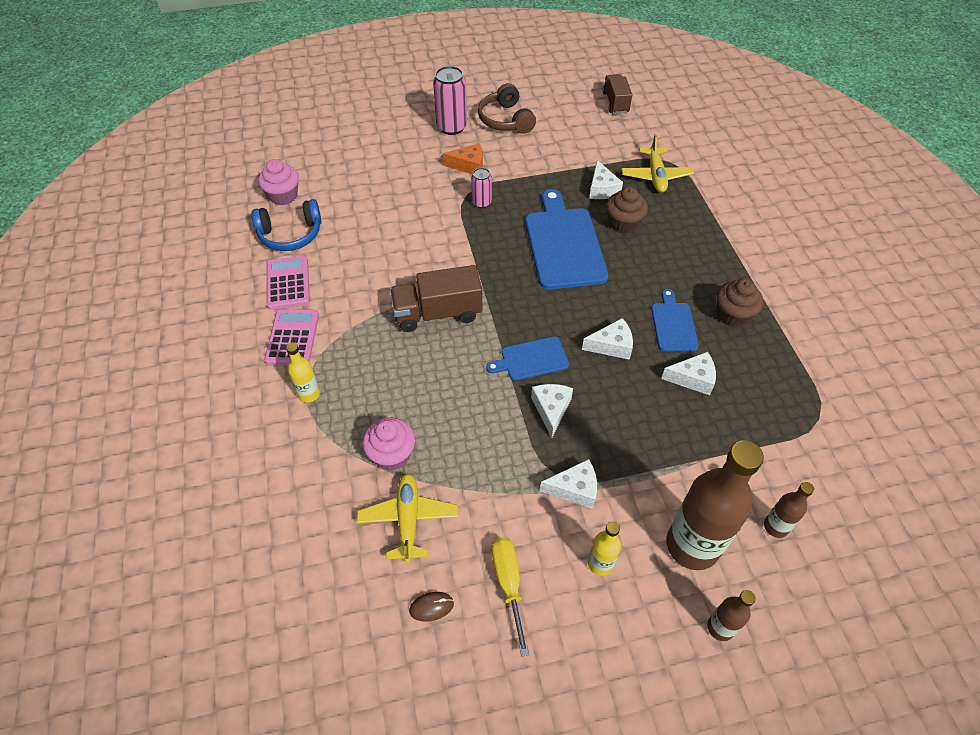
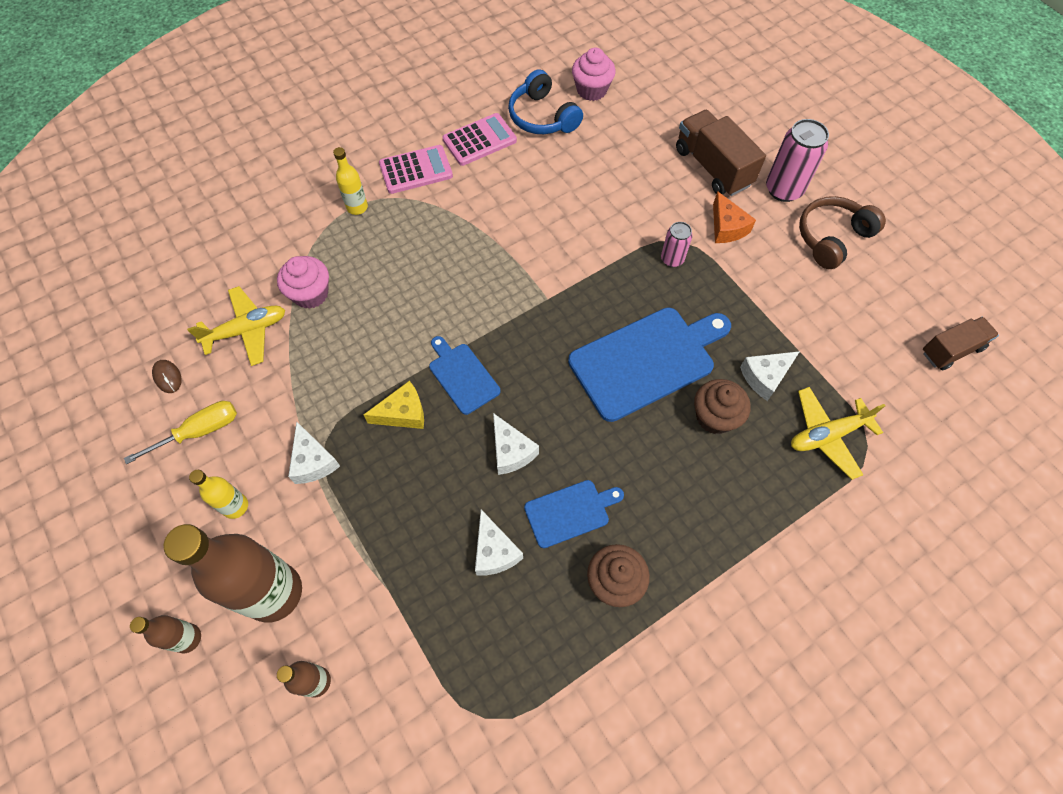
camera: 70 degrees right, 10 degrees up
brown truck [390,265,482,332] -> brown truck moved to [676,110,766,196]
white cheese [531,384,573,438] -> yellow cheese [363,381,424,429]

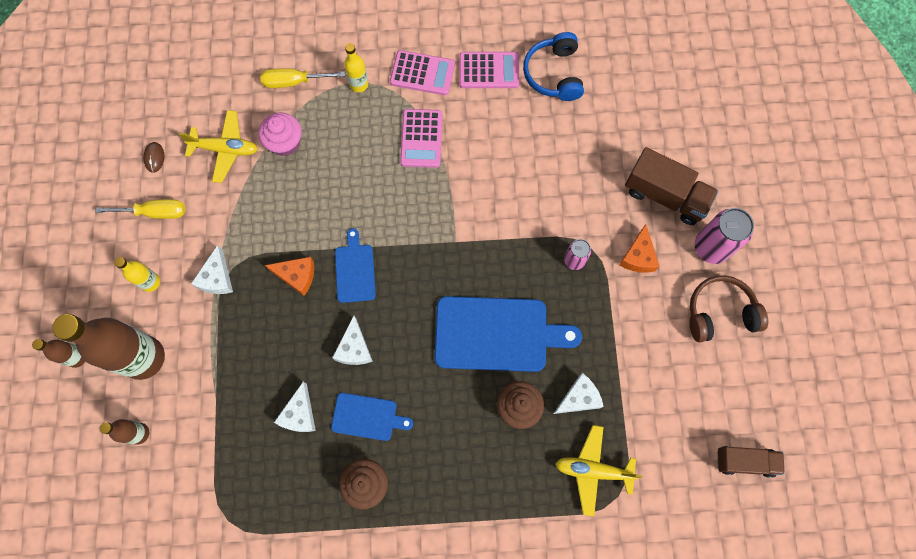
camera: 30 degrees right, 10 degrees up
yellow cheese [363,381,424,429] -> orange cheese [265,257,314,296]
pink cupcake [572,48,616,101] -> none
brown truck [676,110,766,196] -> brown truck turned 120 degrees clockwise [625,147,719,225]
white cheese [740,351,800,401] -> white cheese turned 150 degrees clockwise [553,373,604,414]
none -> yellow screwdriver [260,68,345,88]
none -> pink calculator [400,109,442,168]

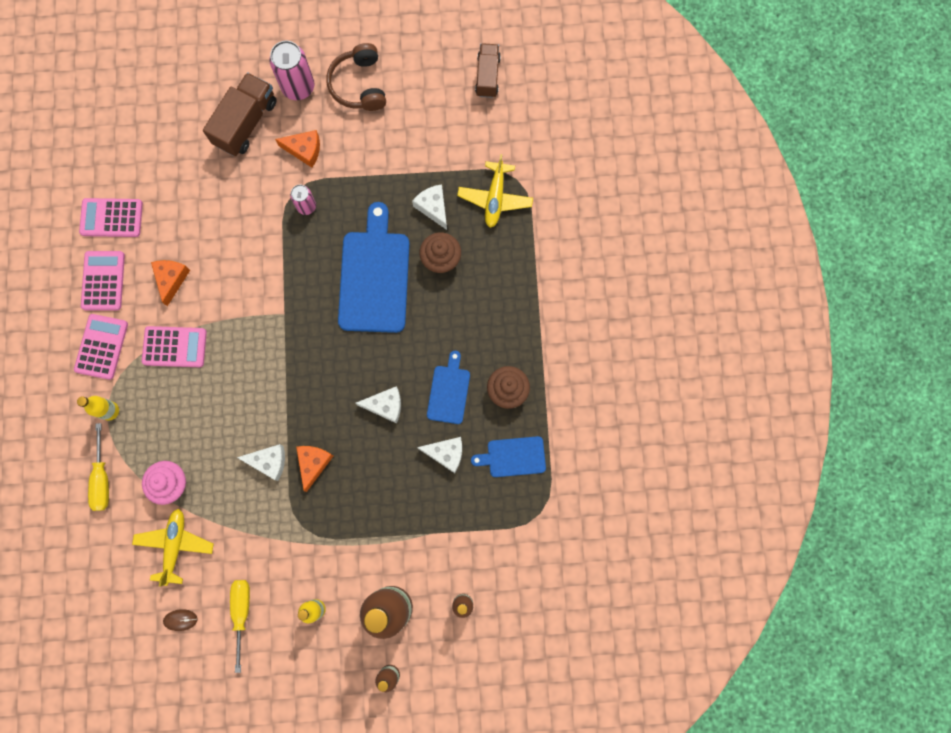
camera: 90 degrees left, 5 degrees up
white cheese [191,245,233,294] -> white cheese moved to [237,444,285,481]
blue cutting board [335,228,376,303] -> blue cutting board moved to [471,436,546,477]
blue headphones [523,32,584,101] -> pink calculator [79,198,143,237]
none -> orange cheese [151,260,190,306]

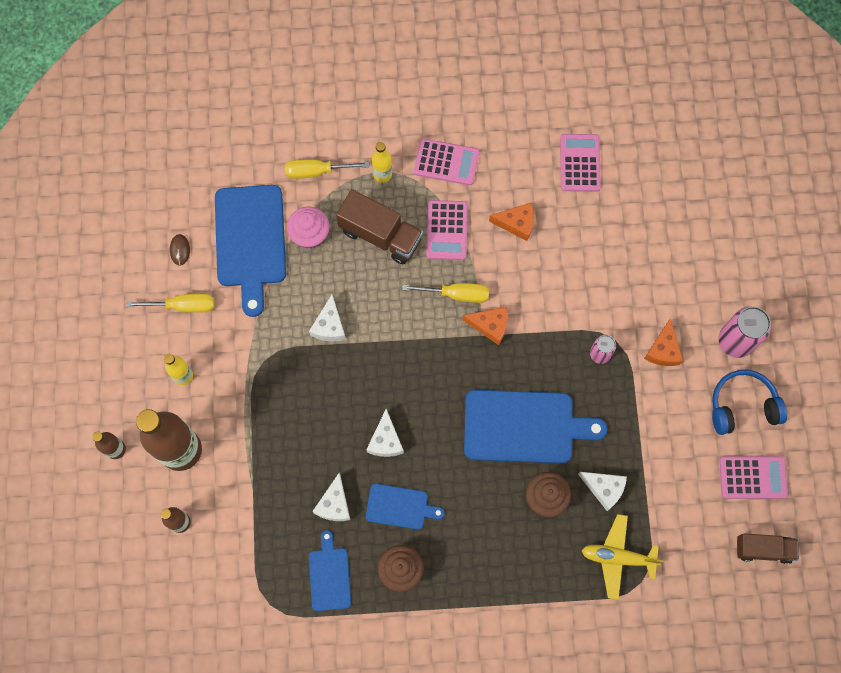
camera: 90 degrees right, 5 degrees down
pink calculator [81,251,125,310] -> pink calculator moved to [719,456,788,499]
yellow plane [132,509,214,587] -> blue cutting board [215,185,286,317]
brown truck [203,72,277,156] -> brown truck moved to [336,189,423,264]
orange cheese [296,446,333,492] -> orange cheese moved to [462,307,508,345]
brown headphones [326,43,386,111] -> blue headphones [712,370,787,435]
white cheese [412,184,447,230] -> white cheese turned 60 degrees clockwise [578,472,627,511]
none -> yellow screwdriver [402,283,489,303]

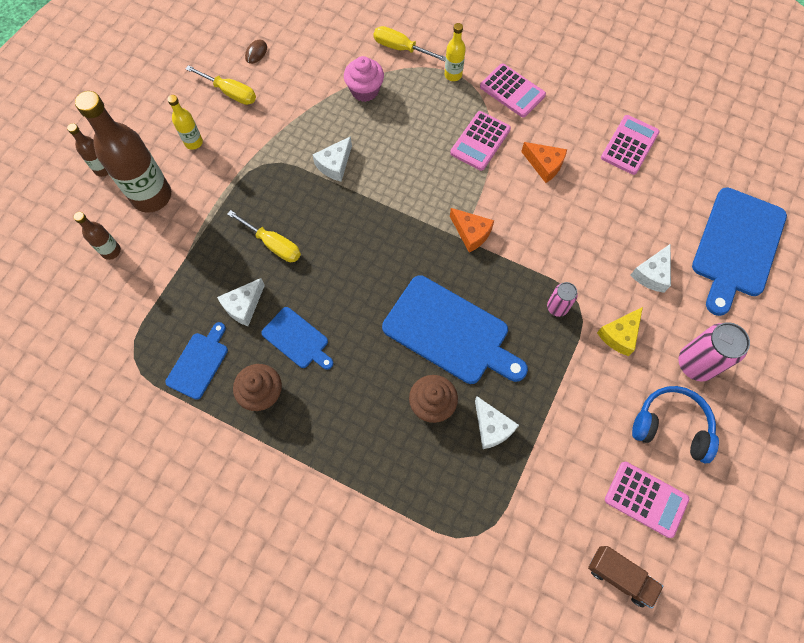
camera: 30 degrees right, 5 degrees down
blue cutting board [215,185,286,317] -> blue cutting board moved to [692,187,787,316]
brown truck [336,189,423,264] -> none
white cheese [366,409,404,457] -> white cheese moved to [630,244,671,293]
yellow screwdriver [402,283,489,303] -> yellow screwdriver moved to [227,210,301,262]
yellow plane [582,514,664,600] -> none
orange cheese [644,319,683,366] -> yellow cheese [597,307,643,356]

